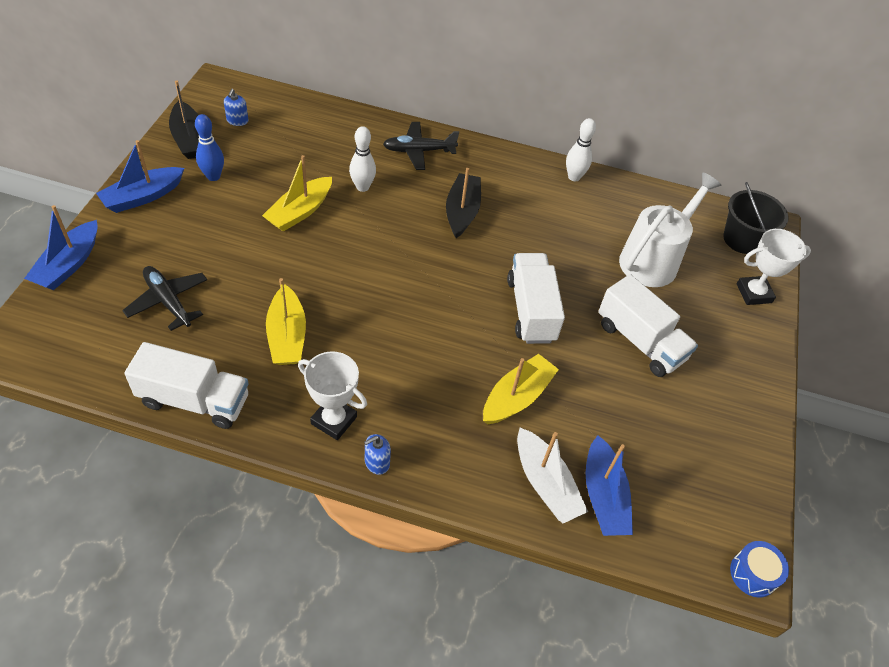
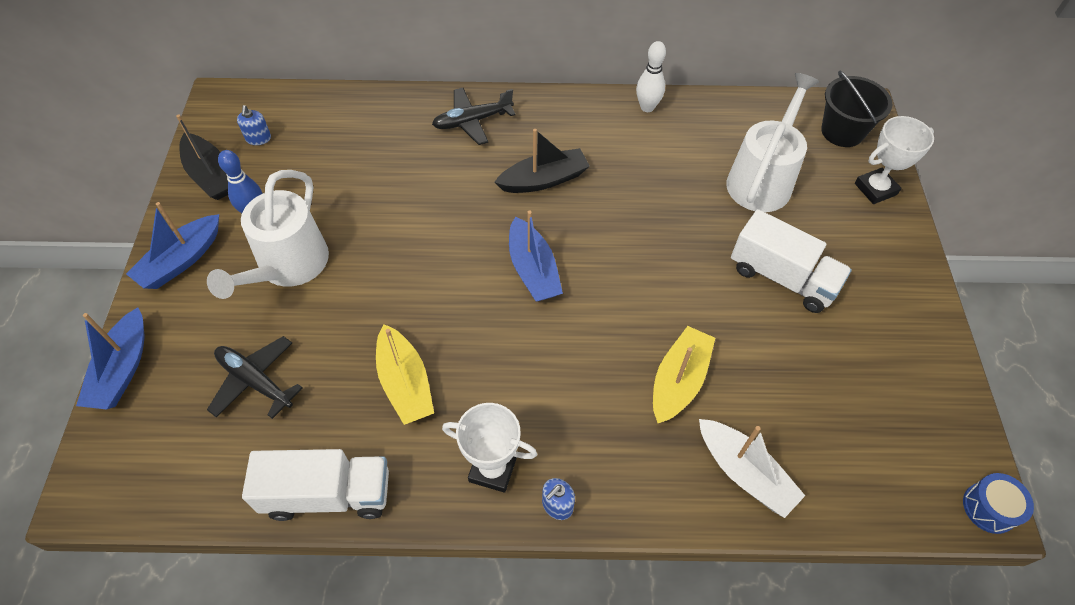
camera: 10 degrees left, 5 degrees up
yellow boat [262,155,332,232] -> none
white bowling pin [349,126,376,192] -> none
black boat [446,168,481,238] -> black boat turned 75 degrees clockwise [494,129,590,193]
white truck [507,253,565,344] -> none
blue boat [586,435,633,536] -> blue boat moved to [509,211,563,302]
none -> white watering can [207,170,329,299]

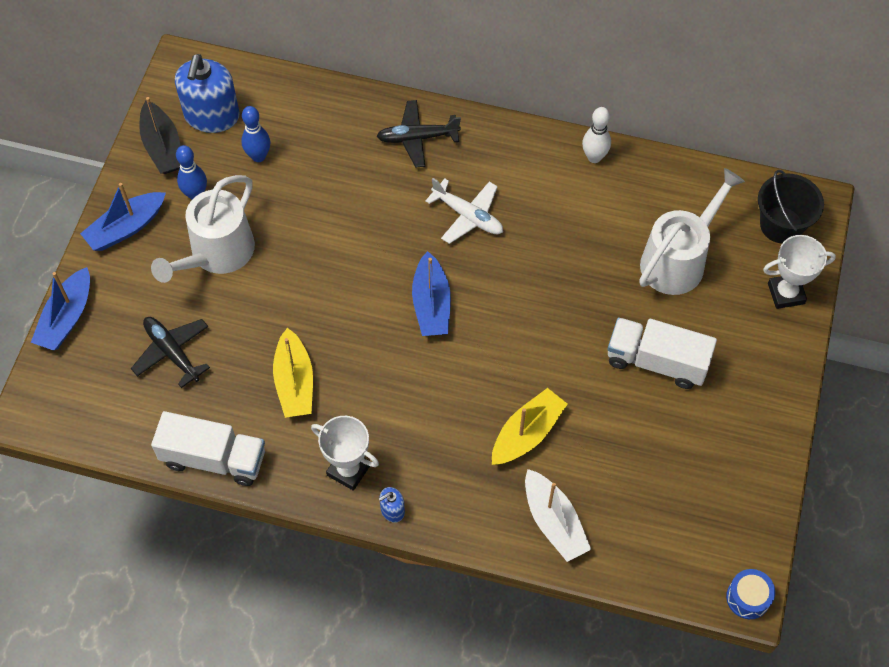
camera: 15 degrees right, 5 degrees up
blue soap dispenser [237,105,271,145] -> blue soap dispenser [175,54,240,133], size x2.28
black boat [494,129,590,193] -> white plane [425,178,503,244]
white truck [731,209,852,313] -> white truck turned 150 degrees clockwise [607,317,717,389]
none -> blue bowling pin [241,106,270,162]

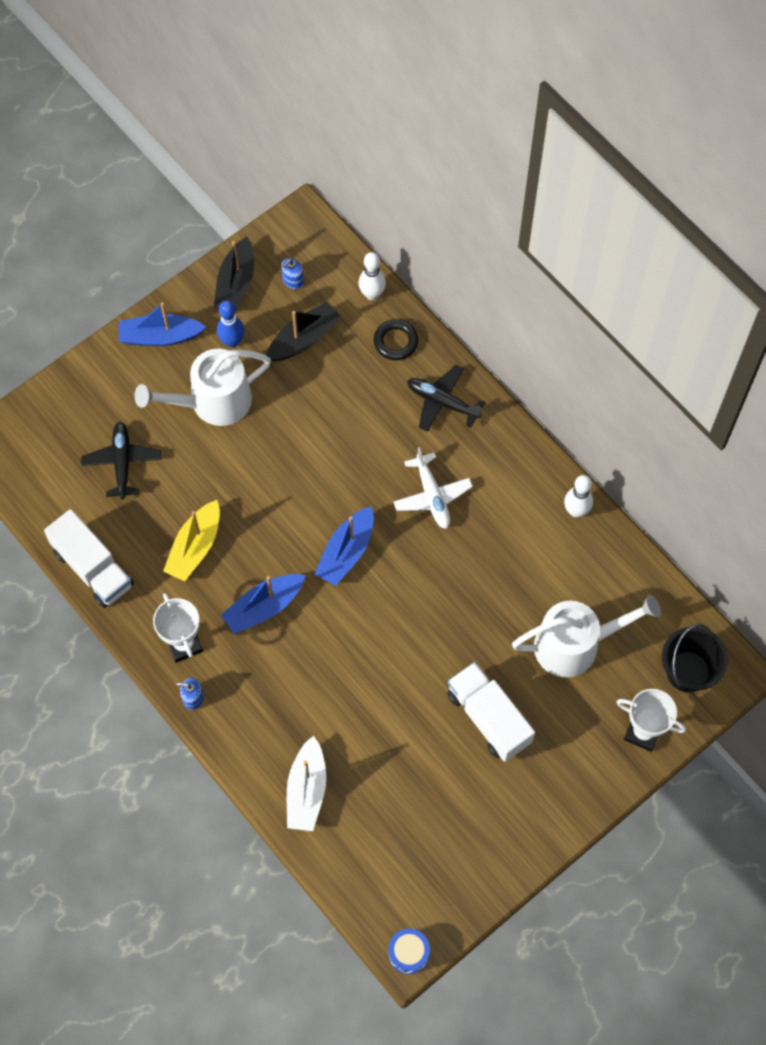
camera: 35 degrees right, 5 degrees up
blue boat [31,267,90,351] -> blue boat moved to [221,574,305,634]
blue soap dispenser [175,54,240,133] -> blue soap dispenser [281,258,304,289], size x0.44
blue bowling pin [241,106,270,162] -> black boat [267,302,342,361]
yellow boat [492,388,568,465] -> none
none -> white bowling pin [359,252,386,300]
none -> black ring [374,319,419,360]

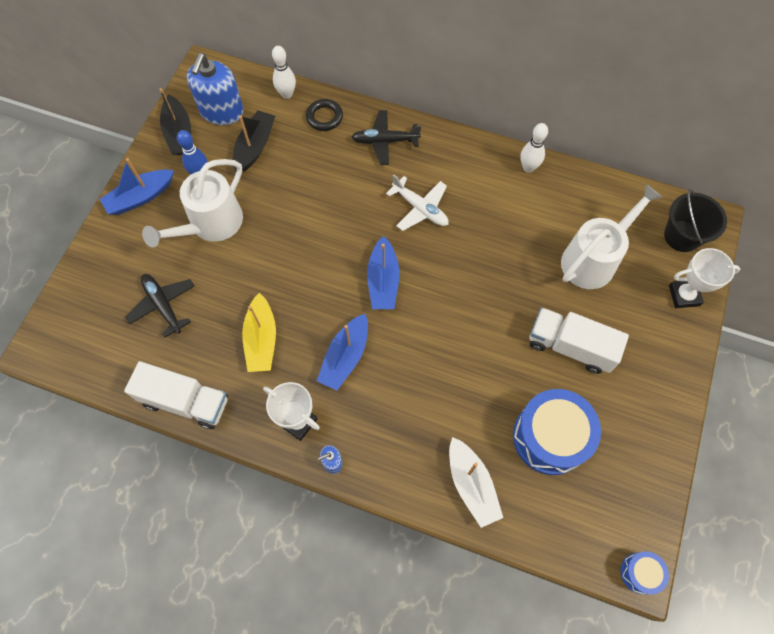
camera: 30 degrees left, 0 degrees up
blue soap dispenser [281,258,304,289] -> blue soap dispenser [187,53,244,125], size x2.28
none -> blue drum [513,389,601,475]

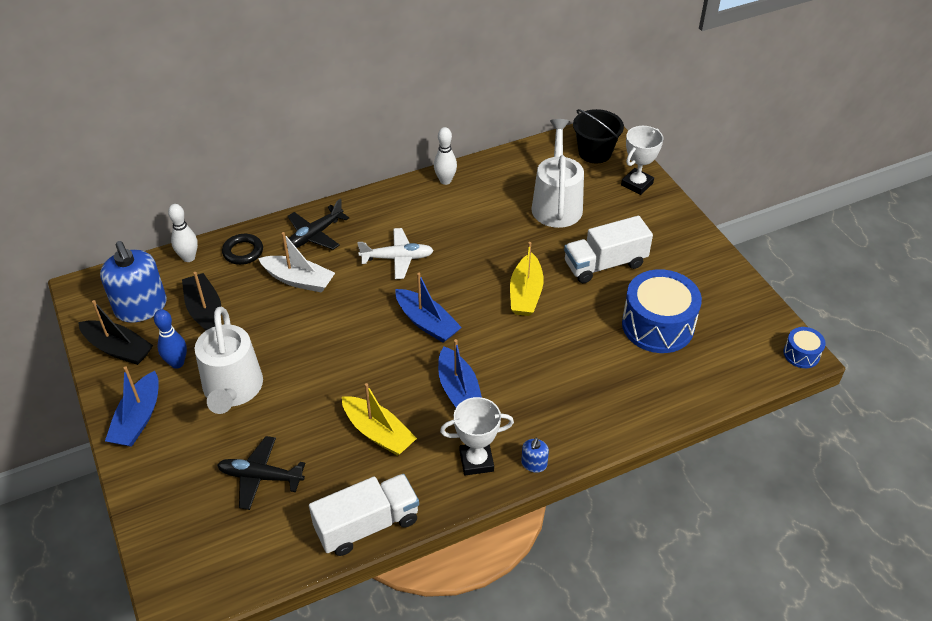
camera: 45 degrees left, 20 degrees down
white boat [449,437,503,528] -> white boat moved to [258,232,335,293]
none -> yellow boat [510,242,544,316]

